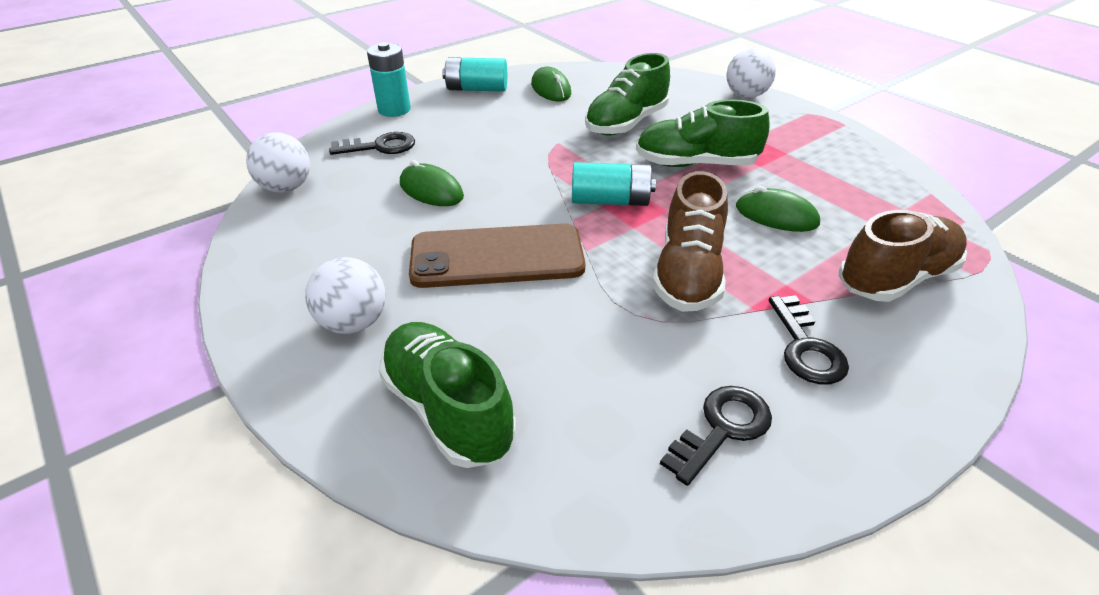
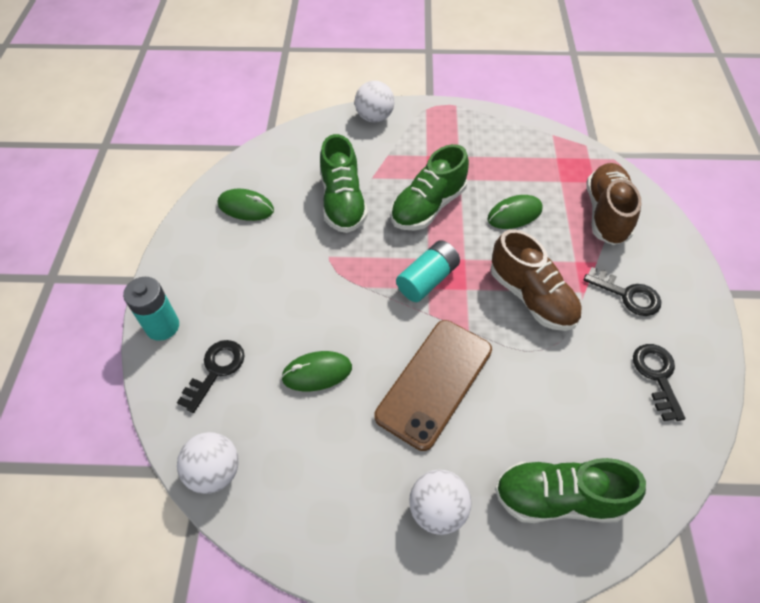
camera: 50 degrees left, 15 degrees up
turquoise battery [442,57,507,92] -> none

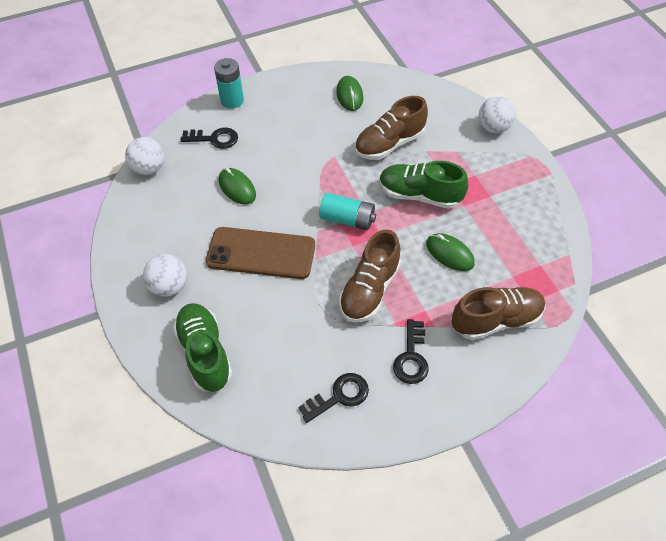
camera: 65 degrees right, 0 degrees up
green shoe [320,134,368,233] -> brown shoe [355,96,428,160]

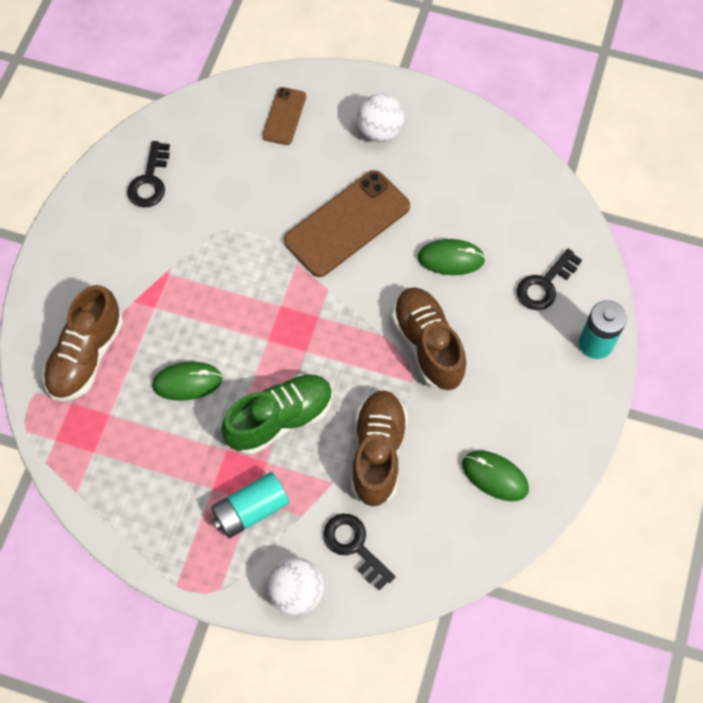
camera: 130 degrees right, 10 degrees up
white ball [125,137,164,175] -> none
green shoe [173,303,233,392] -> brown phone [262,87,306,145]
turquoise battery [319,193,376,230] -> turquoise battery moved to [211,472,289,538]
brown shoe [339,229,401,323] -> brown shoe moved to [392,287,466,390]
black key [393,319,429,384] -> black key moved to [323,513,395,591]

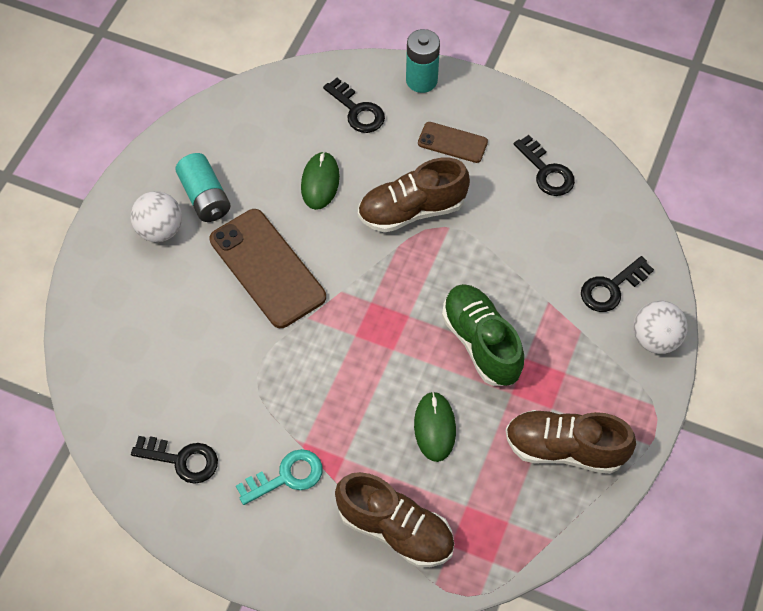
camera: 85 degrees left, 5 degrees down
turquoise battery [211,472,289,538] -> turquoise battery moved to [175,153,231,222]
brown phone [262,87,306,145] -> brown phone moved to [418,122,488,163]
brown shoe [351,390,408,506] -> brown shoe moved to [506,410,636,474]
green mouse [462,451,529,501] -> black key [514,135,575,196]
none -> turquoise key [236,449,323,505]

